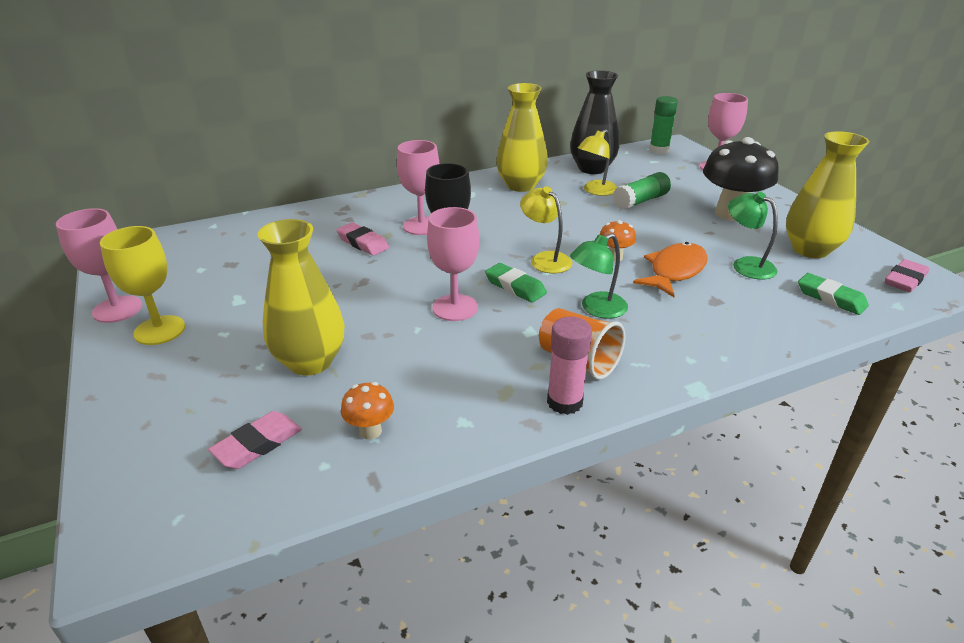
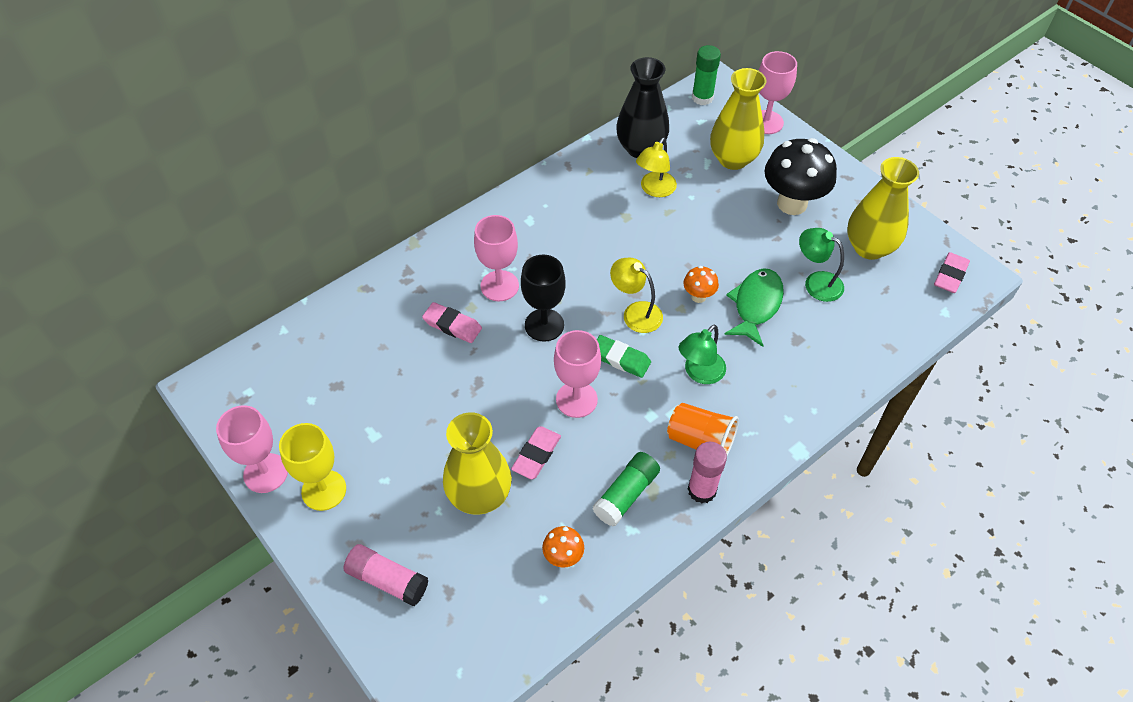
camera: 15 degrees left, 20 degrees up
pink eraser [208,411,302,469] -> pink eraser moved to [511,426,561,479]
yellow vase [496,83,548,192] -> yellow vase moved to [710,68,766,170]
green glue stick [613,172,671,210] -> green glue stick moved to [592,452,660,526]
orange fish [633,242,708,297] -> green fish [724,268,784,347]
green eraser [798,273,869,315] -> none
none -> pink glue stick [344,544,429,606]

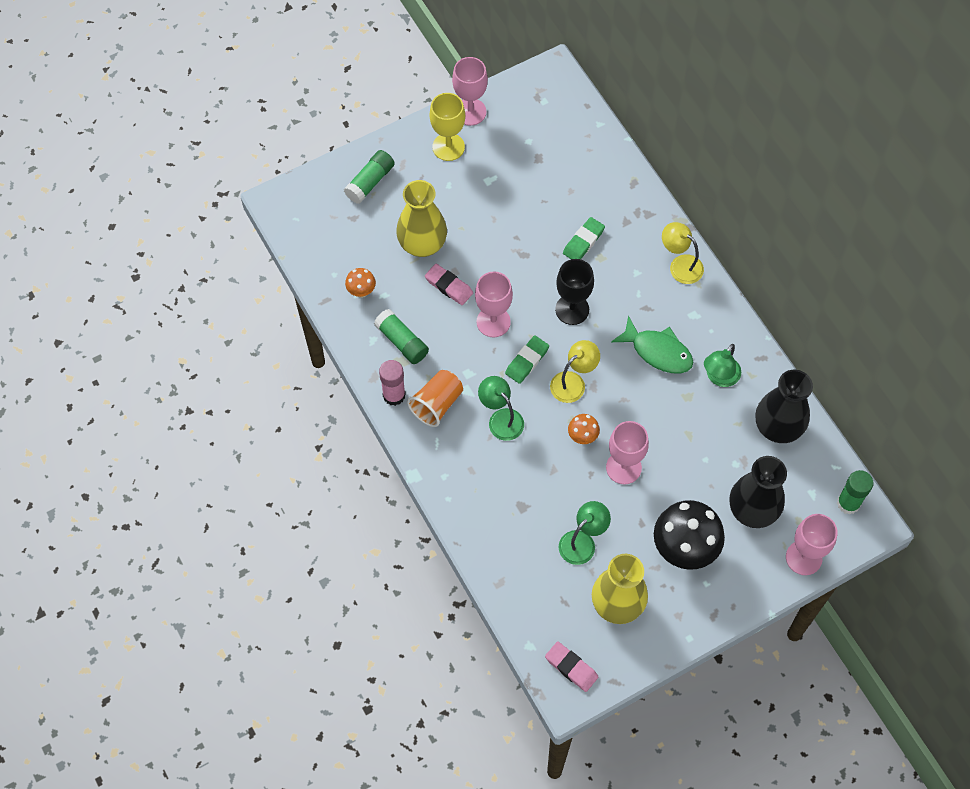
camera: 100 degrees right, 10 degrees up
pink glue stick [344,544,429,606] -> green glue stick [344,150,395,204]
pink eraser [422,302,482,343] -> green eraser [563,217,605,259]
pink goblet [474,215,519,301] -> pink goblet moved to [606,421,649,484]
yellow lamp [636,137,677,197] -> yellow lamp moved to [662,222,704,284]
yellow vase [710,68,766,170] -> black vase [730,456,787,528]
green fish [724,268,784,347] -> green fish moved to [611,316,693,373]
none -> green lamp [704,344,741,387]

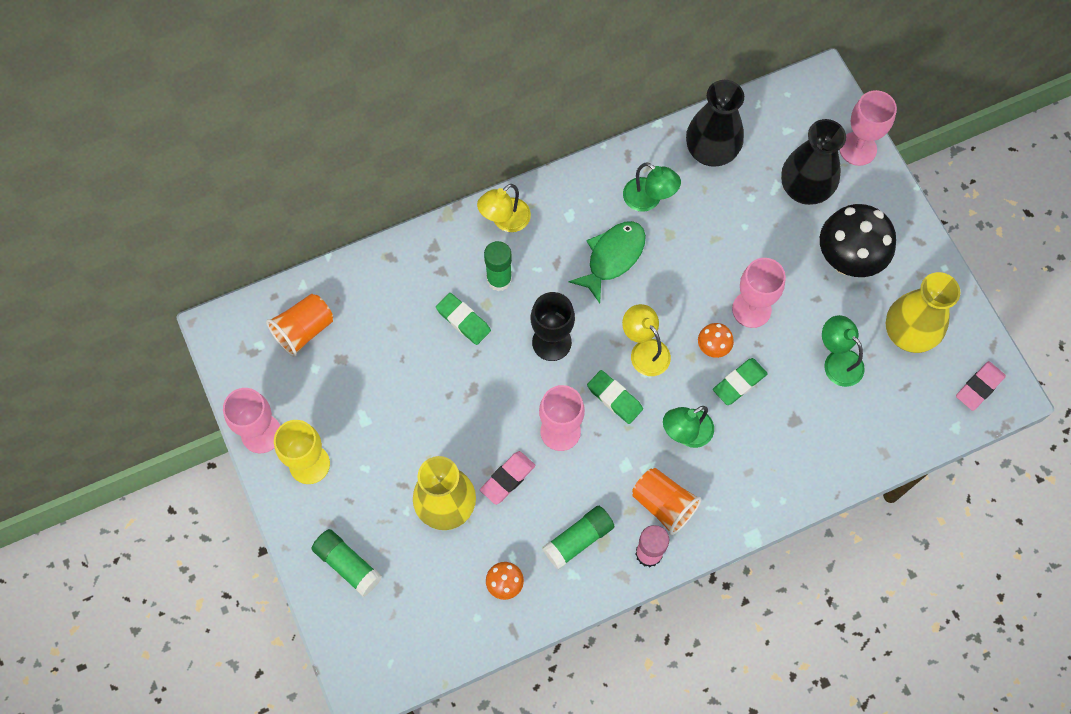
camera: 85 degrees left, 5 degrees up
green glue stick [837,470,873,515] -> green glue stick moved to [484,241,512,291]
none -> orange cup [266,294,333,357]
none -> green eraser [713,358,768,405]

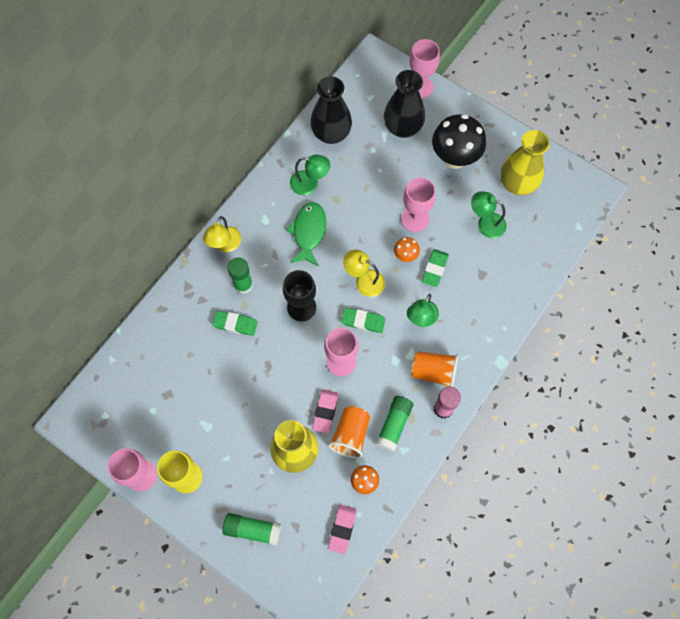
camera: 30 degrees left, 0 degrees up
orange cup [266,294,333,357] -> orange cup moved to [328,406,370,458]
pink eraser [956,361,1006,411] -> pink eraser moved to [328,505,357,554]

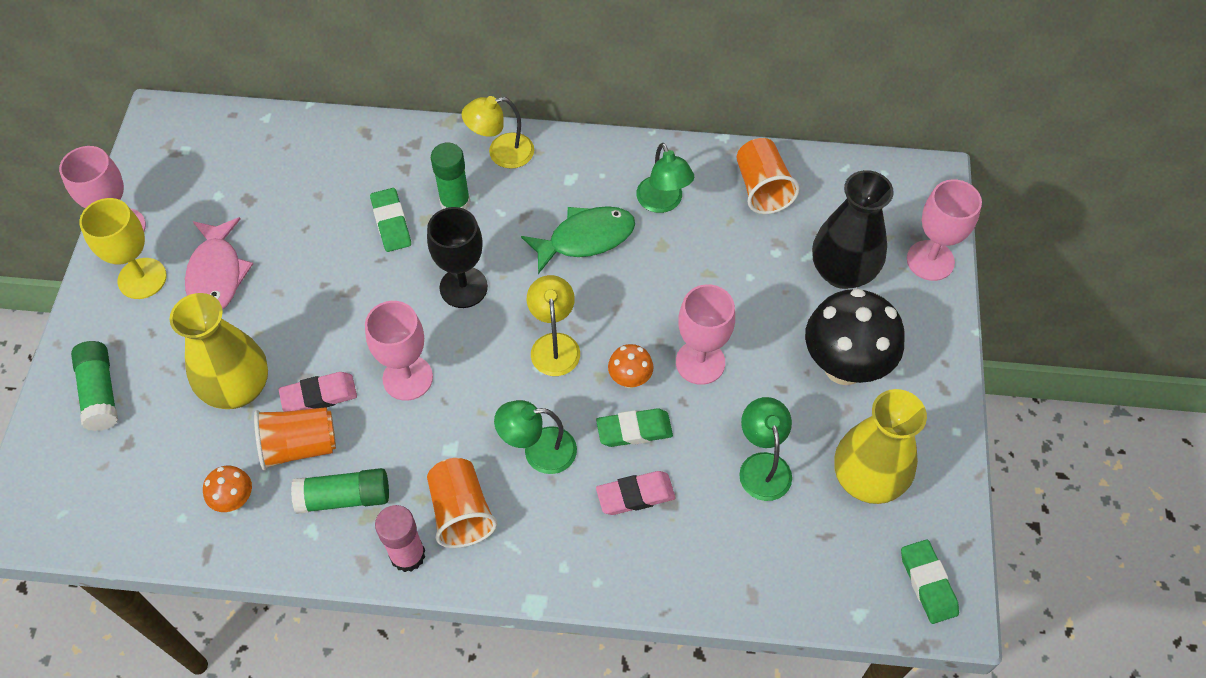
camera: 60 degrees right, 10 degrees down
black vase [310,76,352,144] -> orange cup [737,138,800,214]
pink eraser [328,505,357,554] -> pink eraser moved to [596,471,676,515]
green eraser [341,308,385,333] -> green eraser moved to [901,539,959,624]
none -> pink fish [185,217,253,310]

